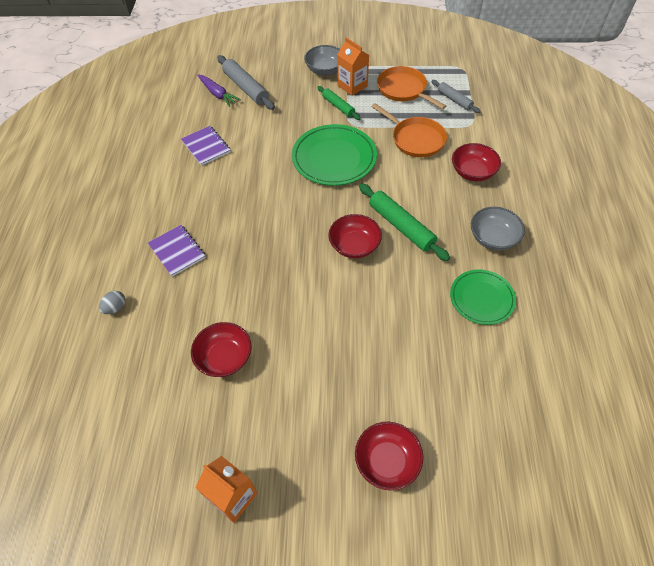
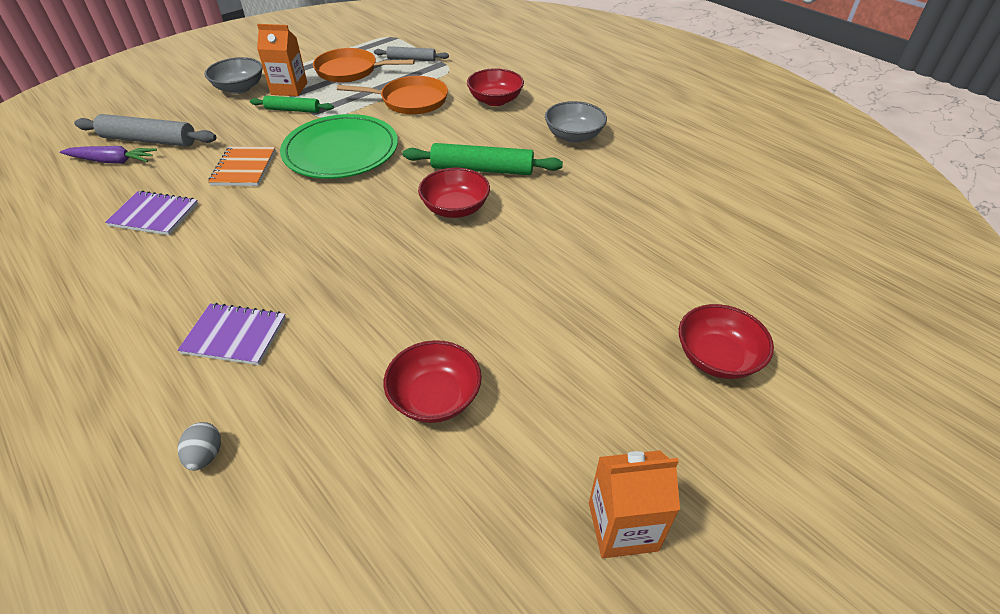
camera: 45 degrees left, 10 degrees down
green plate [450,269,516,325] -> none
none -> orange notebook [208,146,276,186]

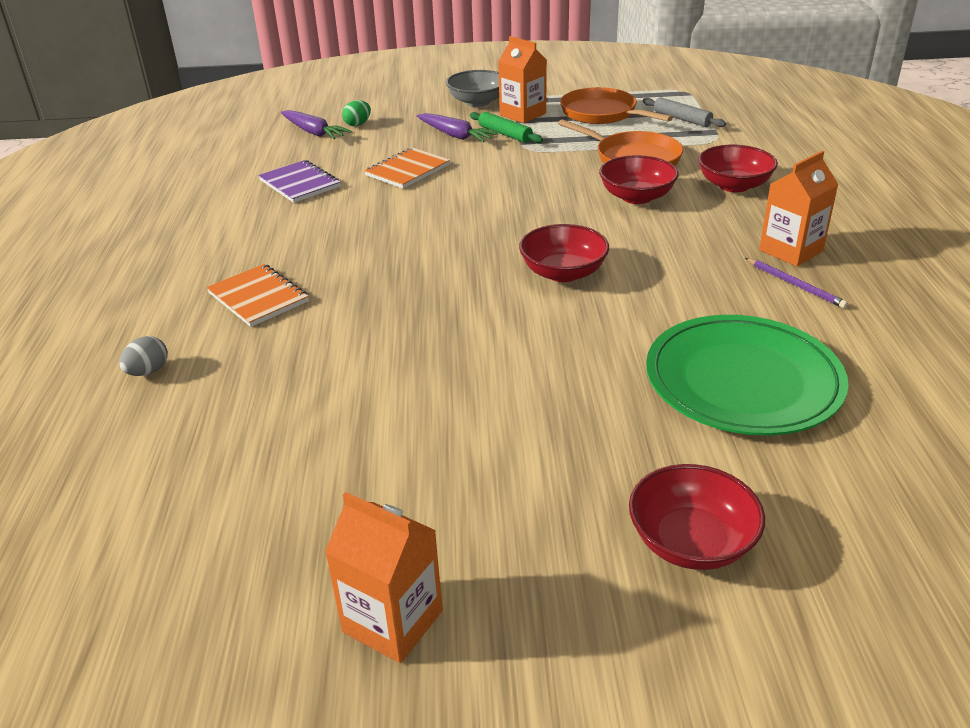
camera: 40 degrees right, 10 degrees down
grey rolling pin [74,114,216,147] -> green egg [342,100,371,126]
purple notebook [178,303,286,365] -> orange notebook [206,264,309,327]
green plate [280,114,398,179] -> green plate moved to [646,315,848,435]
red bowl [384,340,482,423] -> red bowl moved to [599,155,679,204]
green rolling pin [403,143,563,175] -> none
grey bowl [545,101,607,143] -> orange carton [759,151,839,267]
none -> purple carrot [417,113,498,142]
none -> purple pencil [745,258,848,308]

